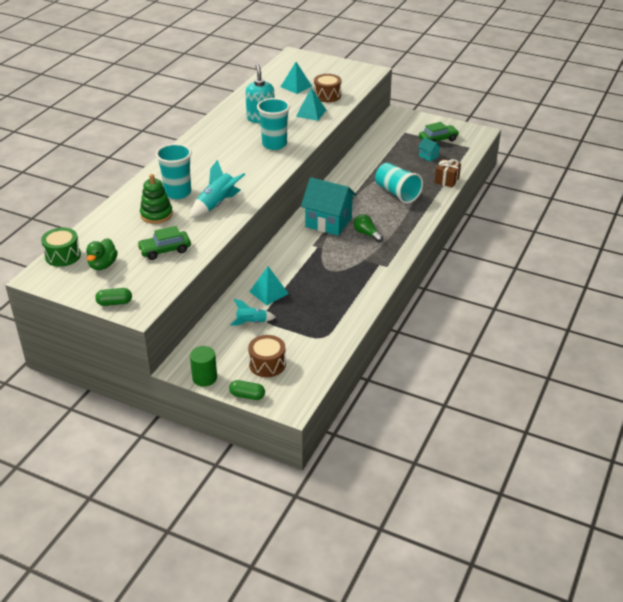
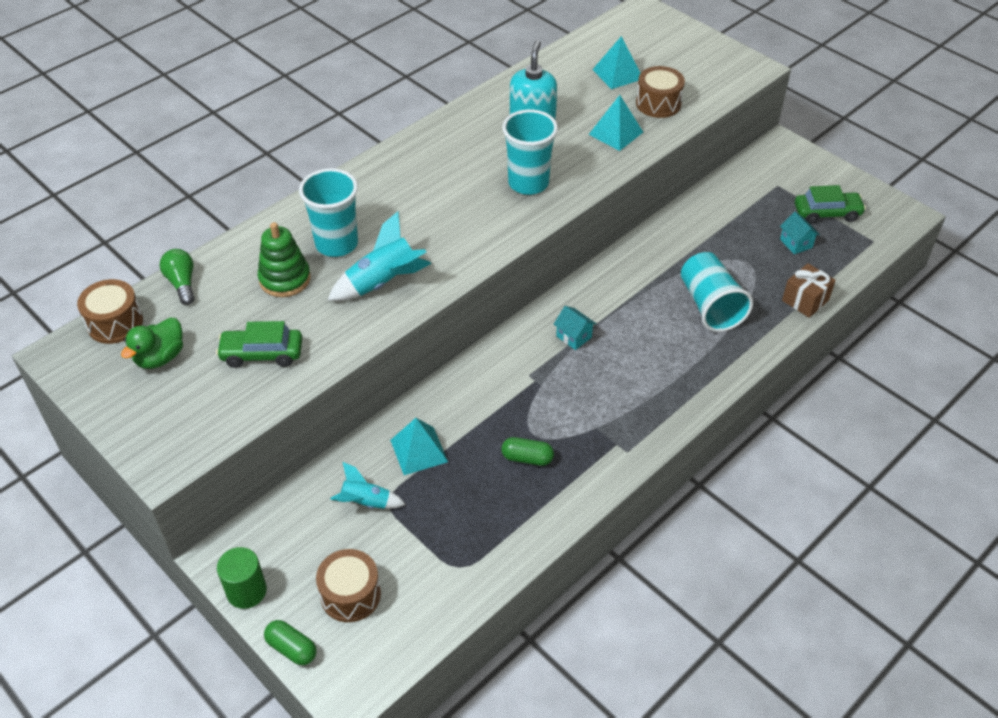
camera: 20 degrees right, 10 degrees up
green drum [41,228,81,267] -> brown drum [77,279,143,344]
green capsule [95,288,132,306] -> green capsule moved to [501,437,554,466]
turquoise house [301,177,357,236] -> turquoise house [554,306,596,350], size x0.44
green light bulb [353,214,383,242] -> green light bulb moved to [160,249,195,305]

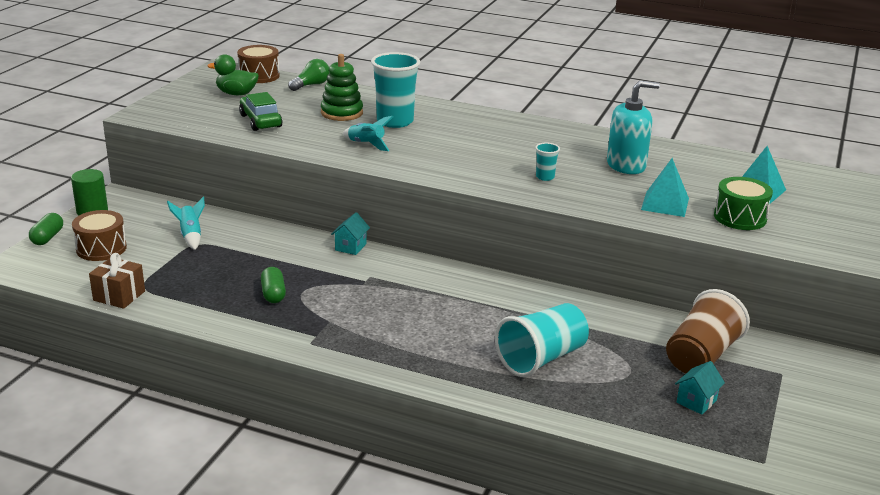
camera: 65 degrees right, 20 degrees down
turquoise rocket [328,211,431,301] -> turquoise rocket [343,116,393,151], size x0.63
turquoise pyramid [390,418,448,475] -> none
turquoise cup [502,109,558,195] -> turquoise cup [535,143,560,181], size x0.46
turquoise house [554,306,596,350] -> turquoise house moved to [331,212,370,255]
brown drum [636,66,685,118] -> green drum [714,177,773,230]
brown gift [782,263,836,318] -> brown gift moved to [89,253,145,309]
green car [795,185,866,224] -> none
none -> brown cup [666,289,750,373]

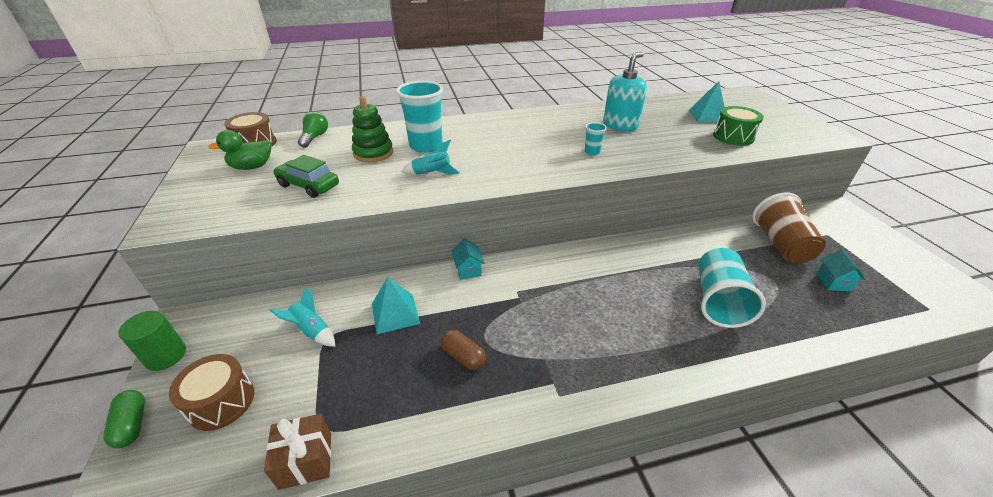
camera: 35 degrees left, 10 degrees up
green capsule [261,267,286,303] -> brown capsule [441,330,486,370]
turquoise pyramid [641,158,689,217] -> turquoise pyramid moved to [372,277,420,334]

